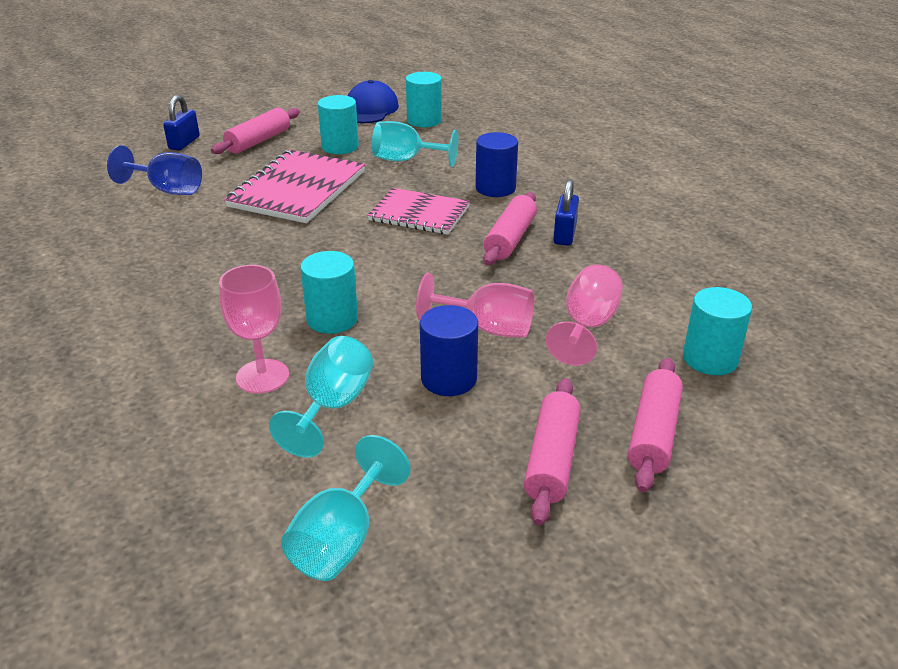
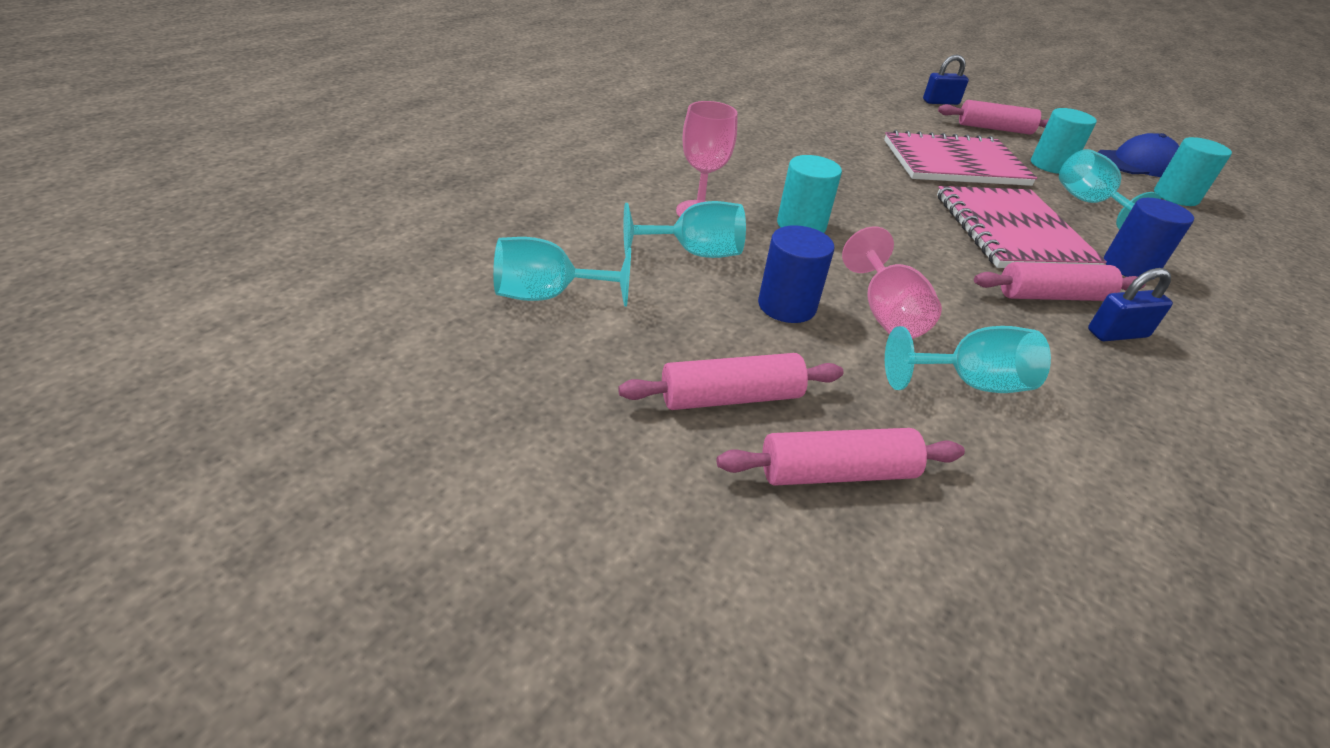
camera: 60 degrees right, 5 degrees up
blue goblet [107,145,202,195] -> none
pink notebook [367,188,470,234] -> pink notebook [937,186,1107,268], size x1.50
pink goblet [546,264,623,366] -> turquoise goblet [885,326,1051,393]
turquoise cylinder [683,287,752,375] -> none

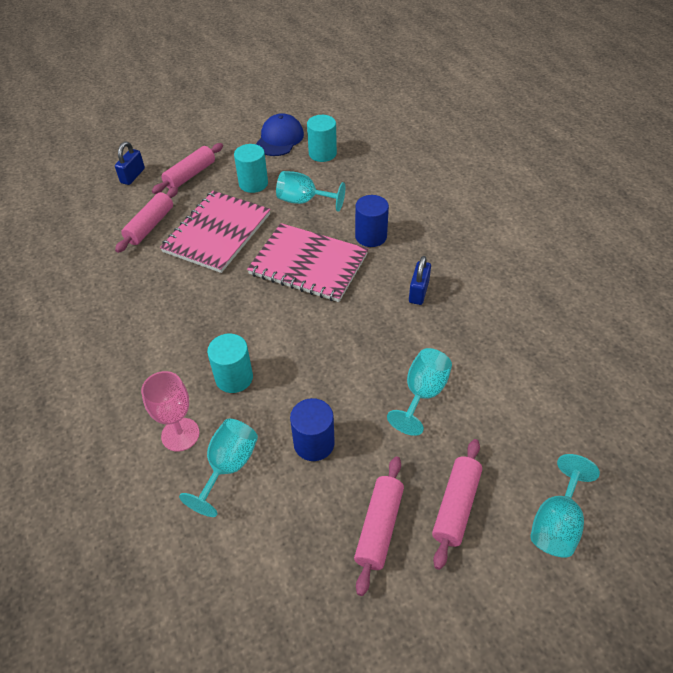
camera: 55 degrees left, 10 degrees up
turquoise goblet [493,237,631,307] -> turquoise goblet moved to [530,454,600,557]
pink goblet [842,226,942,339] -> none
pink rolling pin [974,262,1146,301] -> pink rolling pin moved to [115,187,178,253]

